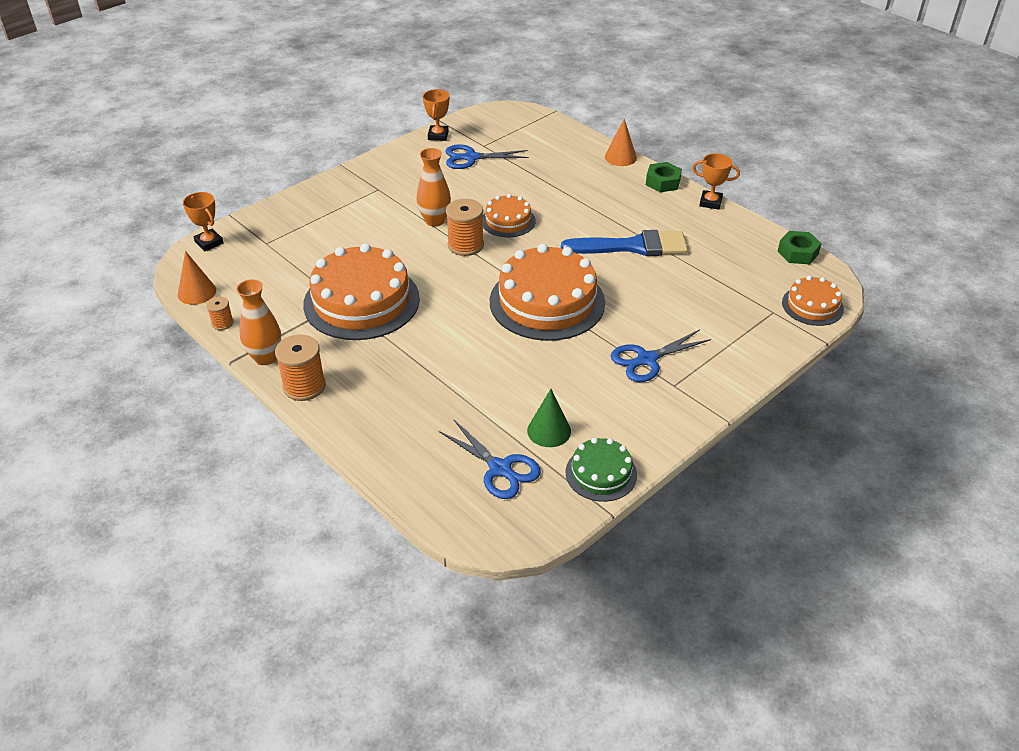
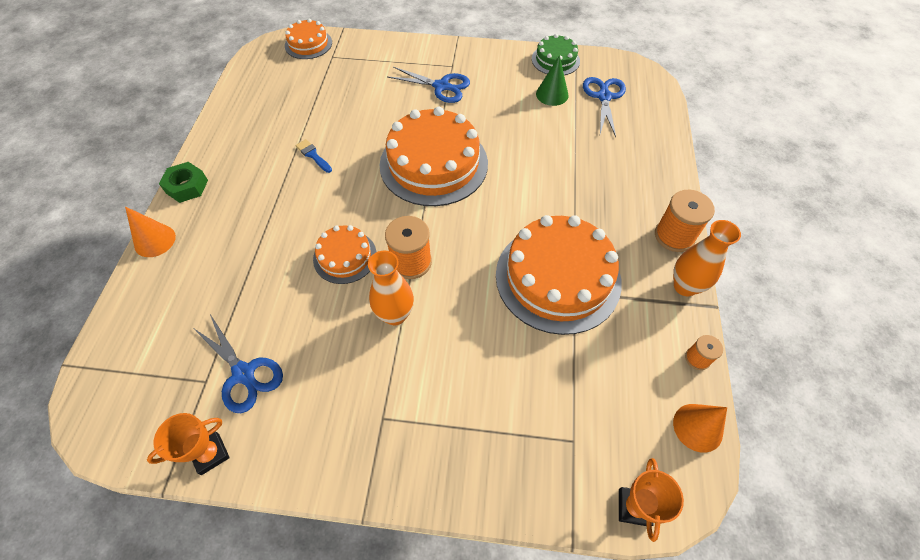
camera: 130 degrees left, 15 degrees up
blue brush [561,230,688,256] -> blue brush [295,139,332,173], size x0.42
orange trophy [692,153,740,210] -> none
green nut [777,231,822,264] -> none

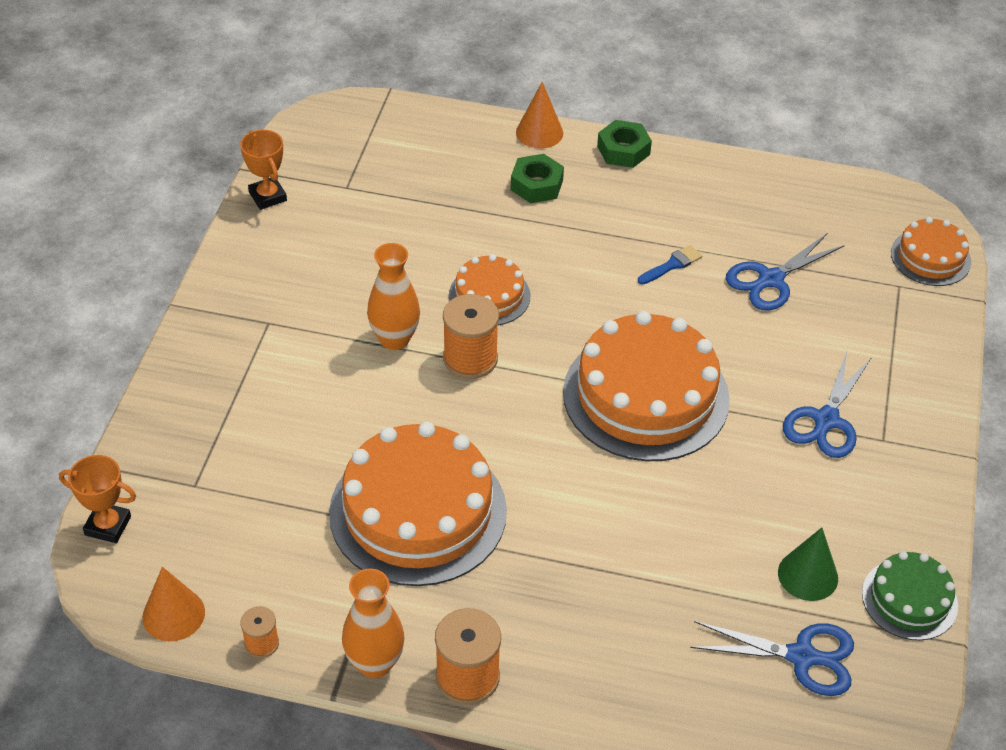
camera: 95 degrees right, 10 degrees down
blue scissors [192,315,283,413] -> blue scissors moved to [726,234,845,311]
none -> green nut [510,154,564,203]

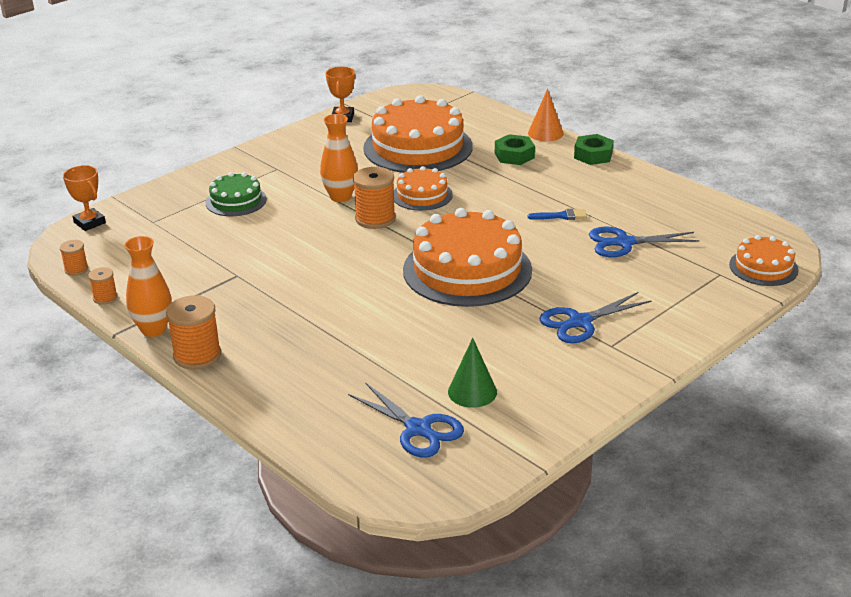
camera: 35 degrees right, 15 degrees down
orange cone [142,567,205,641] -> orange spool [60,240,88,276]
orange cake [329,422,507,586] -> orange cake moved to [363,95,473,173]
green cake [862,551,958,640] -> green cake moved to [206,172,267,216]

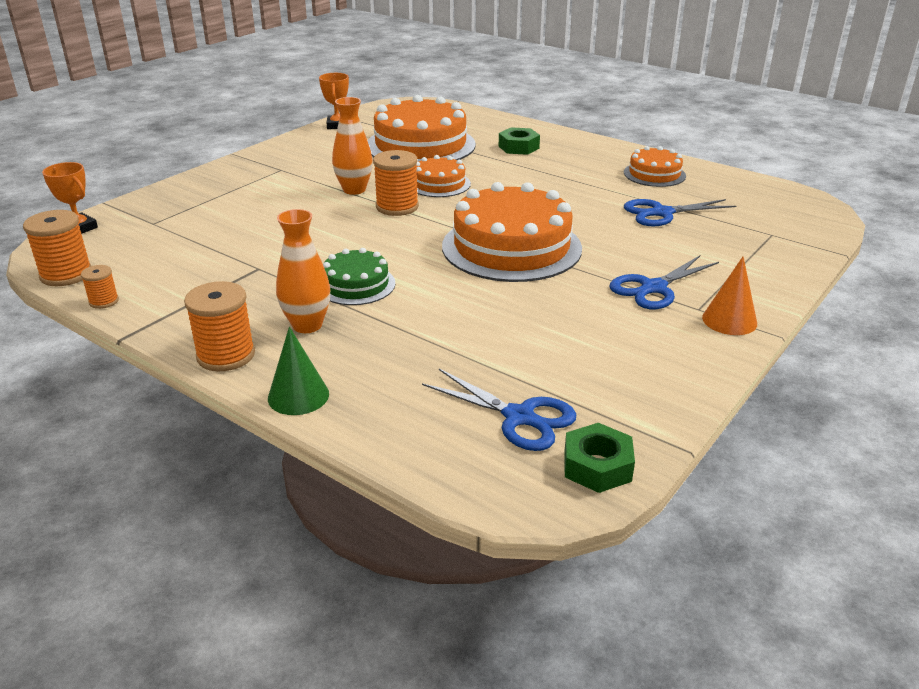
camera: 10 degrees left, 0 degrees up
orange spool [60,240,88,276] -> orange spool [23,210,91,286], size x1.83
orange vase [125,236,172,337] -> orange vase moved to [276,209,330,333]
green cake [206,172,267,216] -> green cake moved to [323,248,396,305]
green cone [448,338,497,408] -> green cone moved to [268,327,329,415]
orange cone [528,89,564,141] -> orange cone moved to [702,256,757,335]
blue brush [528,209,587,220] -> none
green nut [574,134,614,165] -> green nut moved to [564,423,635,493]
orange cake [729,235,799,286] -> orange cake moved to [624,146,686,187]

